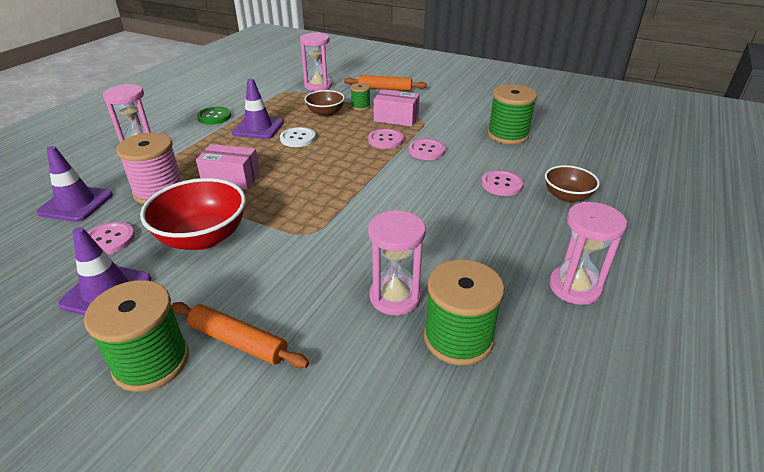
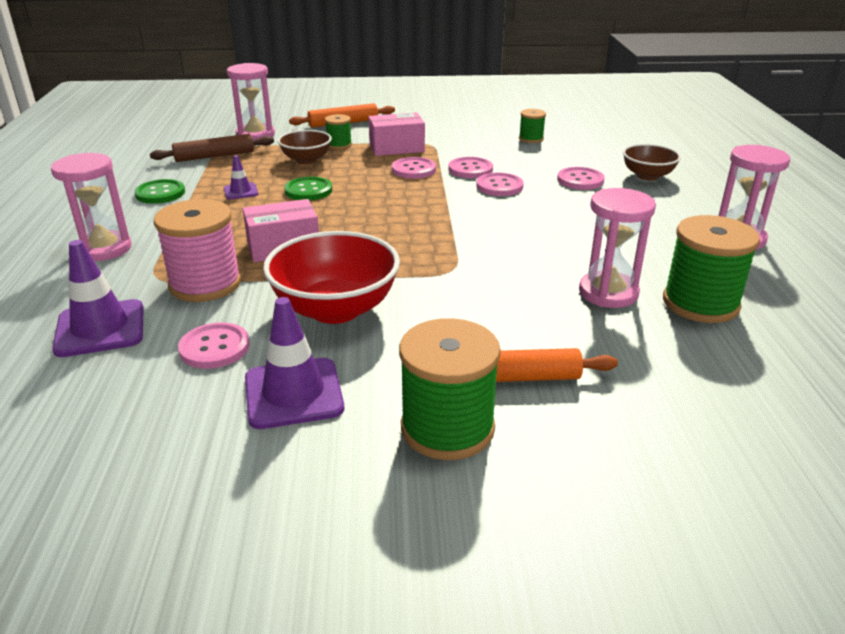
camera: 30 degrees left, 5 degrees down
purple traffic cone [232,78,284,139] -> purple traffic cone [224,155,258,200], size x0.54
white button [280,127,316,147] -> green button [284,177,332,201]
green spool [487,84,537,144] -> green spool [519,109,546,143], size x0.52
none -> brown rolling pin [150,134,274,162]
none -> pink button [476,173,524,196]

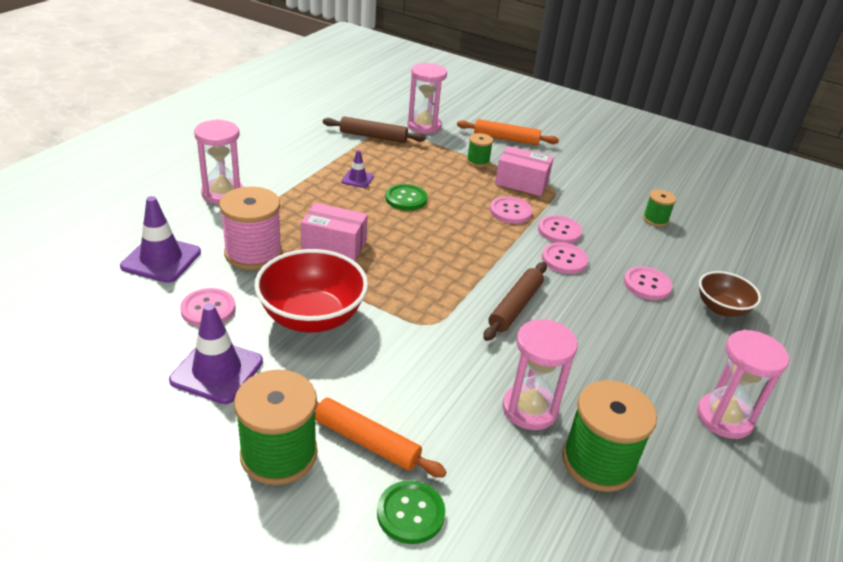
camera: 30 degrees right, 5 degrees up
green button [134,179,185,204] -> green button moved to [377,480,445,544]
brown bowl [278,130,332,164] -> none
none -> brown rolling pin [483,262,547,341]

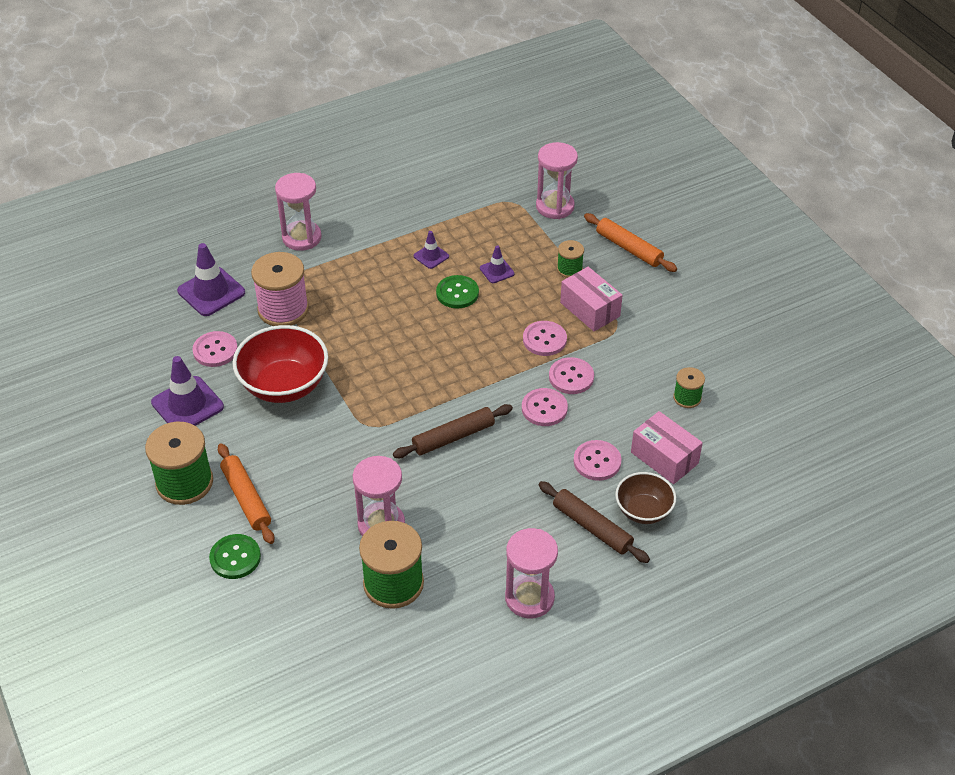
camera: 35 degrees right, 10 degrees up
pink box [301,203,368,261] -> pink box moved to [631,411,703,484]
brown rolling pin [323,117,426,143] -> brown rolling pin moved to [538,481,650,563]
none -> purple traffic cone [480,245,515,283]

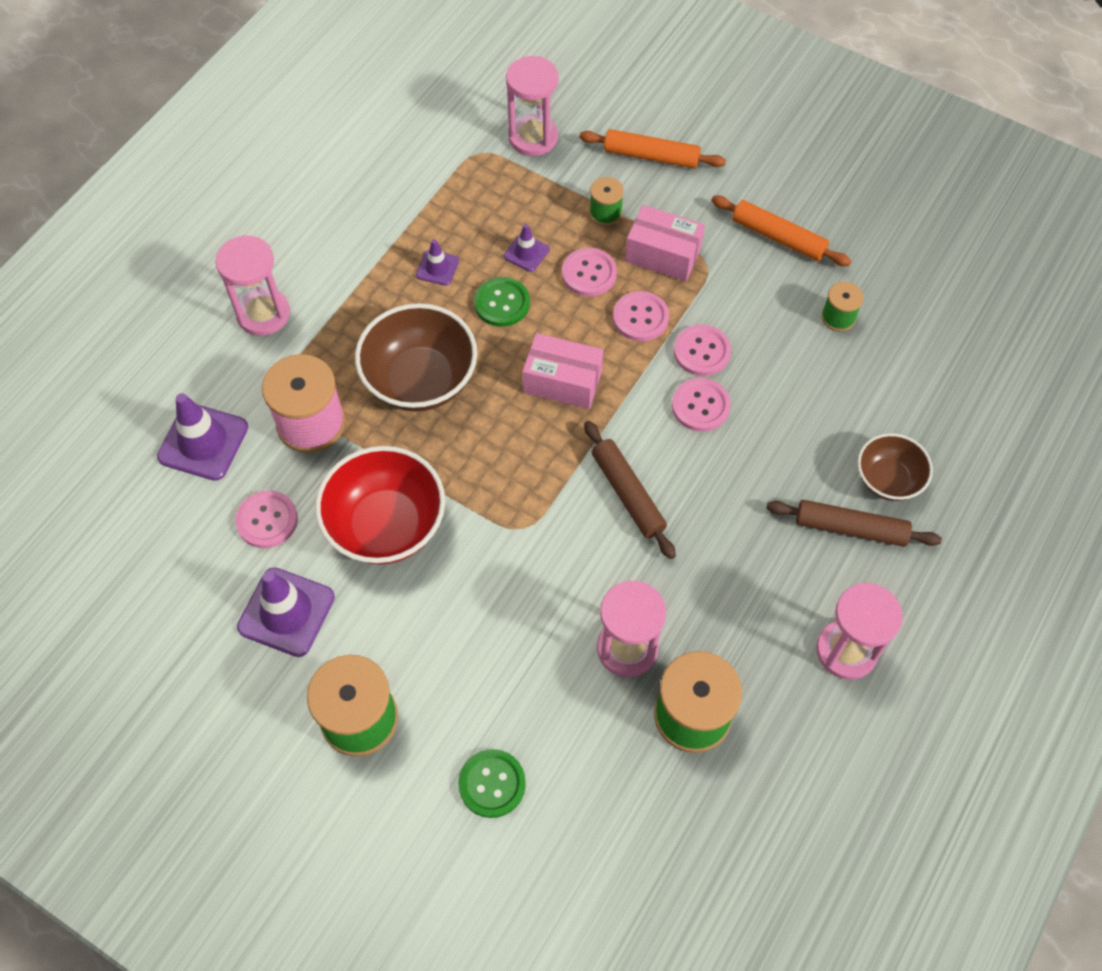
camera: 30 degrees left, 15 degrees up
orange rolling pin [218,443,275,544] -> orange rolling pin moved to [711,195,851,266]
brown rolling pin [393,404,513,458] -> brown rolling pin turned 60 degrees counterclockwise [584,421,676,559]
pink button [574,440,621,481] -> pink button moved to [562,248,617,296]
pink box [631,411,703,484] -> pink box moved to [522,333,603,409]
none -> brown bowl [355,303,477,412]

